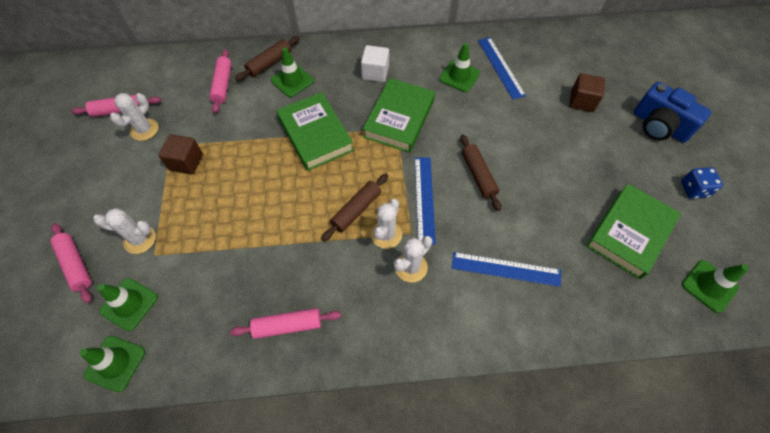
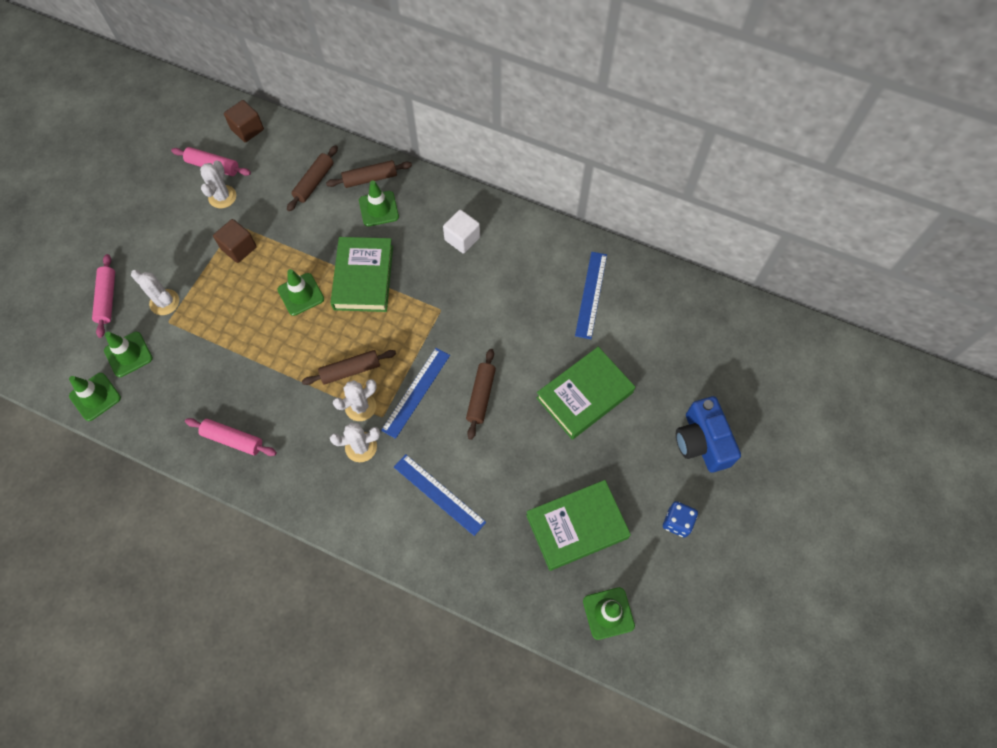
camera: 30 degrees right, 5 degrees up
white cactus [110,93,158,141] -> white cactus turned 45 degrees counterclockwise [200,160,236,208]
pink rolling pin [209,49,232,113] -> brown rolling pin [287,145,338,211]
green book [363,78,435,153] -> green book moved to [536,347,635,439]
green traffic cone [439,43,480,92] -> green traffic cone moved to [277,269,324,316]
brown cube [569,73,605,112] -> brown cube moved to [224,100,264,142]

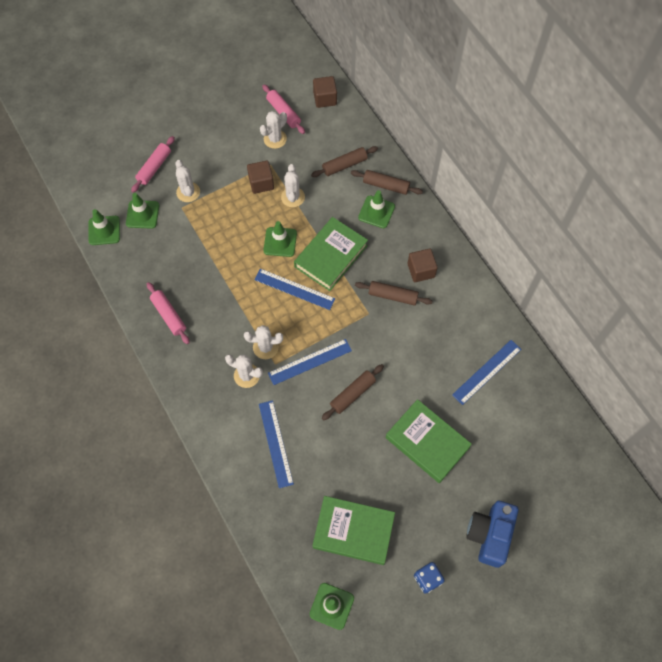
camera: 35 degrees right, 0 degrees up
brown rolling pin [302,350,396,385] -> brown rolling pin moved to [355,281,432,306]
white cube [443,210,480,253] -> brown cube [407,248,438,282]
green book [536,347,635,439] -> green book turned 45 degrees clockwise [386,399,472,483]
none -> blue ruler [254,269,335,310]
none -> white cactus [281,164,305,207]

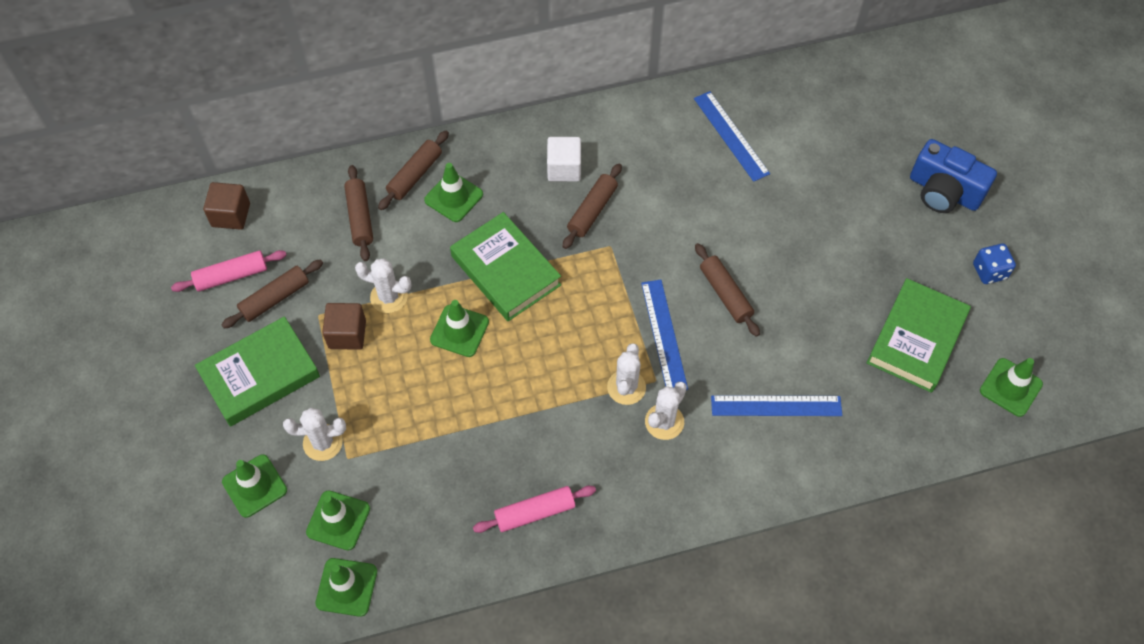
camera: 75 degrees left, 5 degrees down
pink rolling pin [131,136,175,193] -> green traffic cone [222,455,287,518]
blue ruler [254,269,335,310] -> none
white cactus [260,111,287,149] -> brown rolling pin [222,259,323,329]
green book [386,399,472,483] -> green book moved to [195,316,320,427]
brown cube [407,248,438,282] -> white cube [547,137,581,181]

